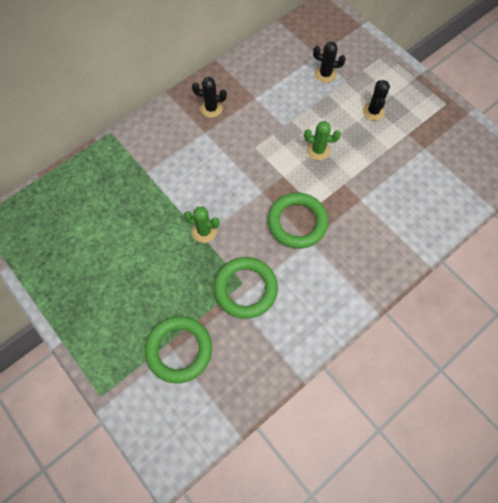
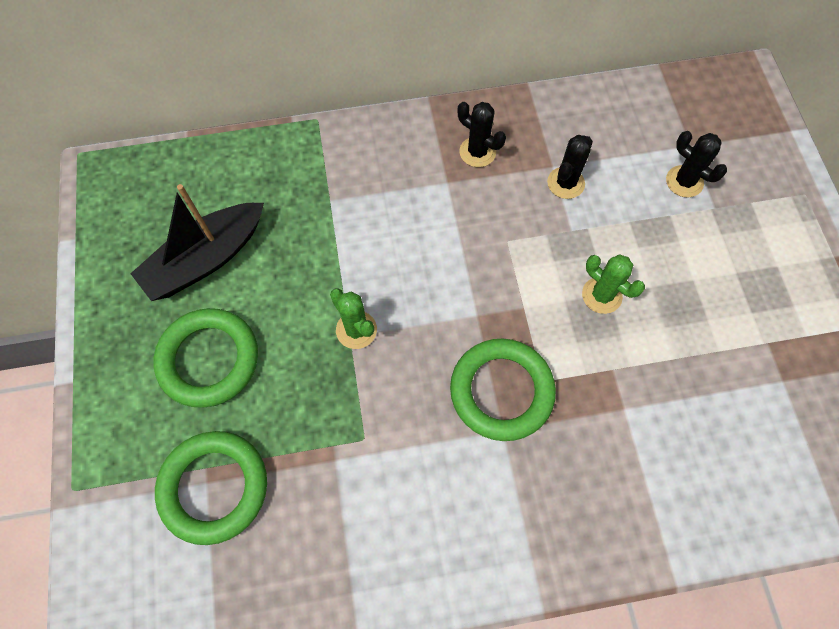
camera: 30 degrees right, 0 degrees up
green ring [214,257,278,319] -> green ring moved to [153,308,258,408]
black cactus [363,80,390,121] -> black cactus moved to [547,135,593,199]
none -> black boat [130,184,264,301]

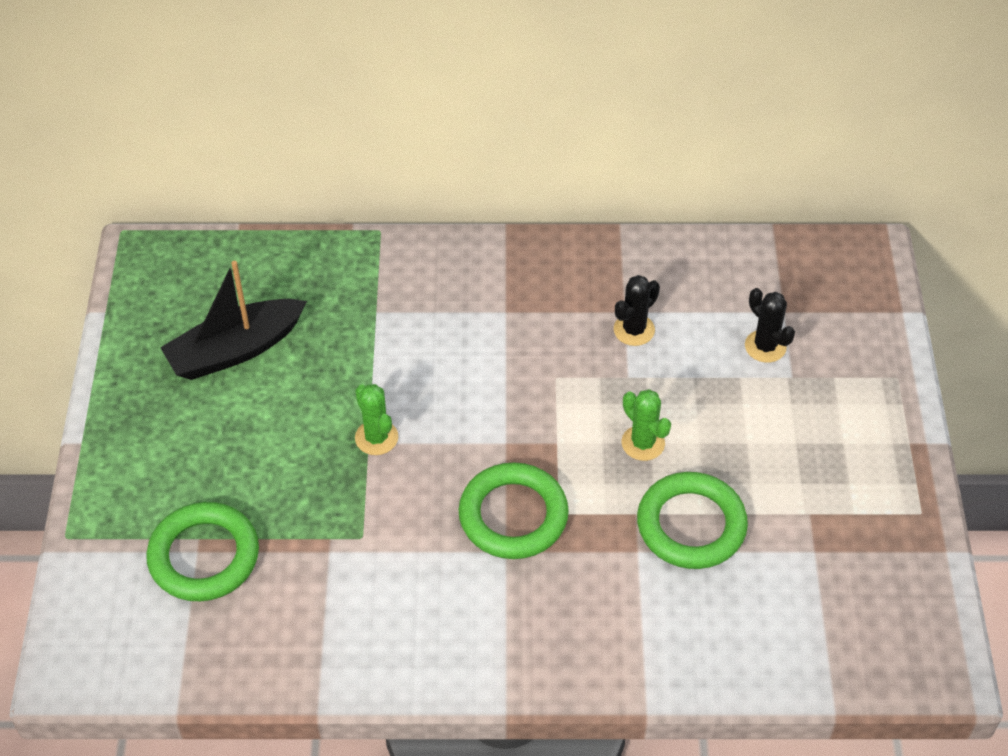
camera: 10 degrees right, 15 degrees down
green ring [153,308,258,408] -> green ring moved to [637,472,748,569]
black cactus [458,102,506,167] -> none

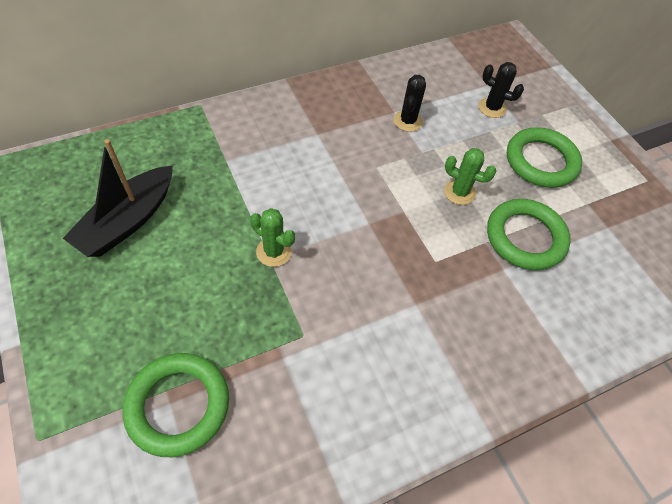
camera: 30 degrees left, 5 degrees up
green ring [458,462,569,559] -> green ring moved to [507,127,582,188]

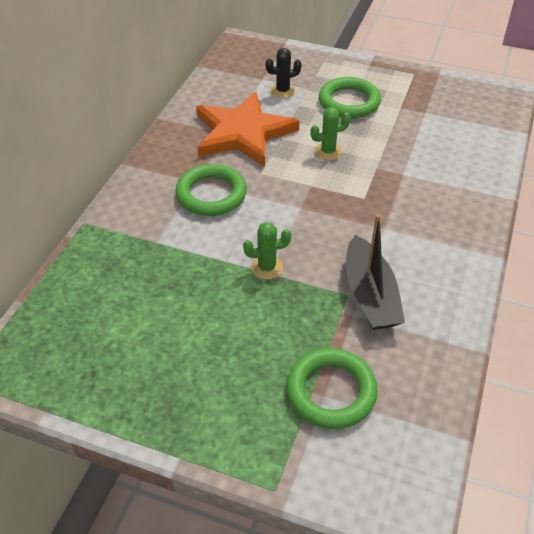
camera: 40 degrees left, 10 degrees down
black boat [63,139,173,257] -> black boat moved to [346,214,405,330]
black cactus [394,75,426,132] -> orange star [196,92,300,167]
green ring [487,199,571,270] -> green ring moved to [175,164,247,216]

